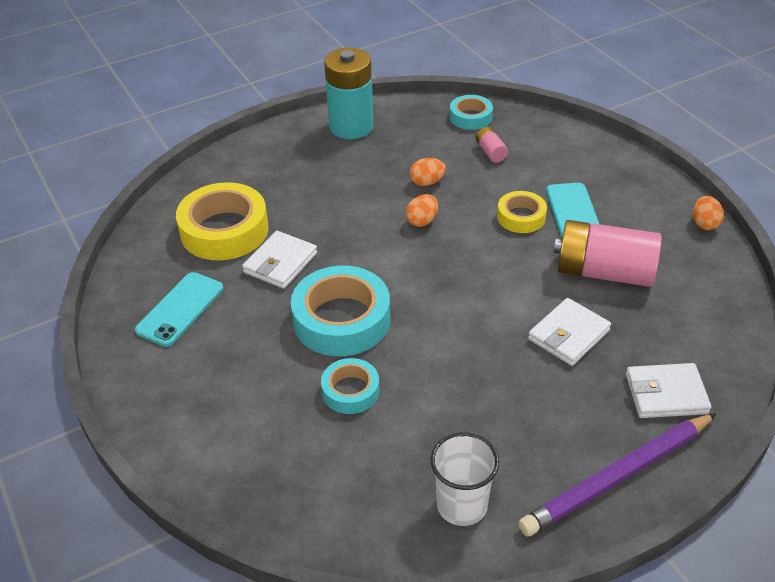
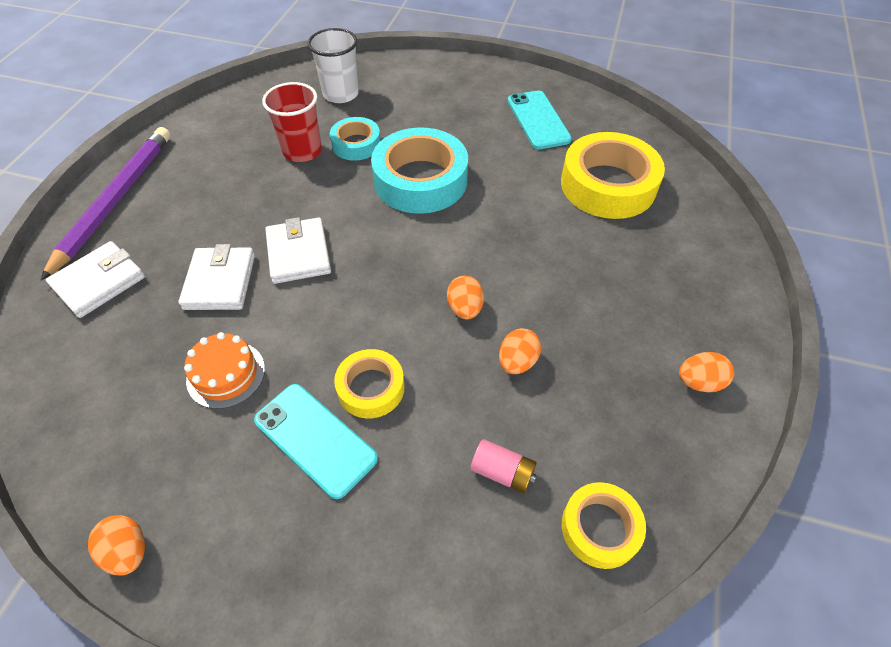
camera: 135 degrees right, 10 degrees up
white wallet [242,231,317,289] -> white wallet moved to [265,217,331,284]
turquoise battery [324,48,373,139] -> orange egg [679,352,734,392]
white cup [430,432,499,526] -> white cup moved to [308,28,359,103]
turquoise tape [450,95,493,130] -> yellow tape [562,482,646,569]
pink battery [554,220,662,287] -> orange cake [184,332,265,409]
none -> red cup [262,82,322,162]

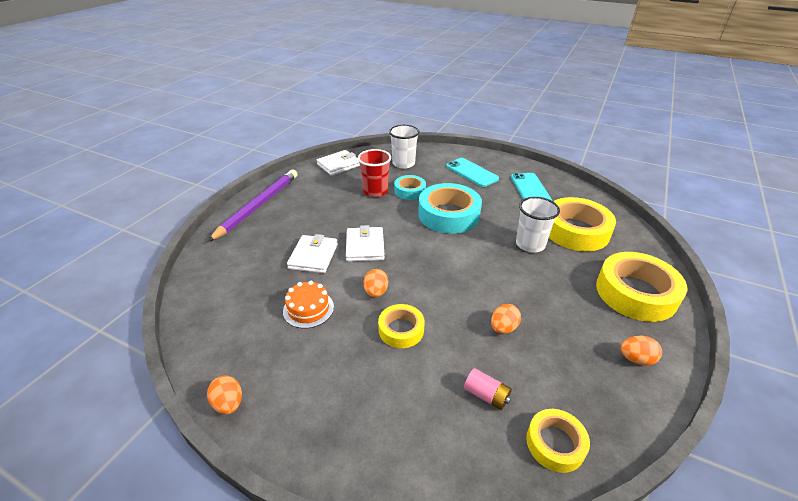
camera: 10 degrees right, 15 degrees down
white wallet [46,241,145,318] -> white wallet moved to [317,150,360,176]
turquoise phone [254,384,378,499] -> turquoise phone moved to [446,158,499,187]
orange egg [447,276,484,319] -> orange egg moved to [363,269,388,297]
none -> white cup [516,197,560,252]
none -> yellow tape [596,252,687,322]

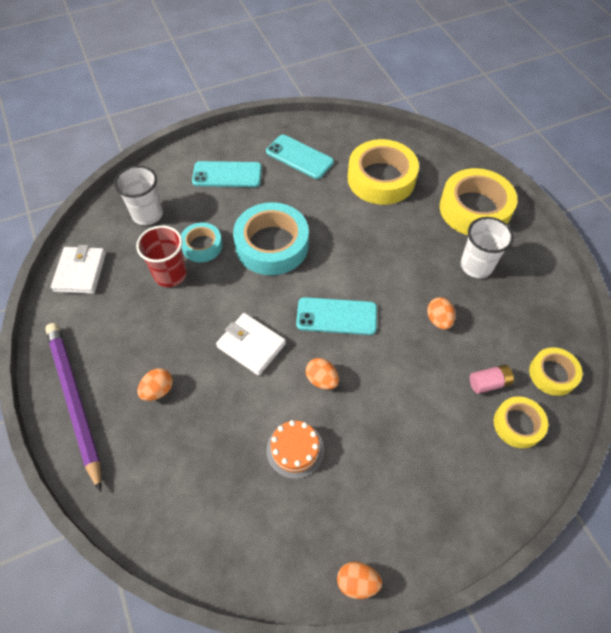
camera: 50 degrees left, 20 degrees up
white wallet [287,234,338,273] -> none
yellow tape [378,304,425,348] -> yellow tape moved to [494,396,548,448]
white cup [516,197,560,252] -> white cup moved to [461,217,514,278]
orange egg [621,336,662,365] -> orange egg moved to [137,368,173,401]
none -> turquoise phone [296,297,377,335]

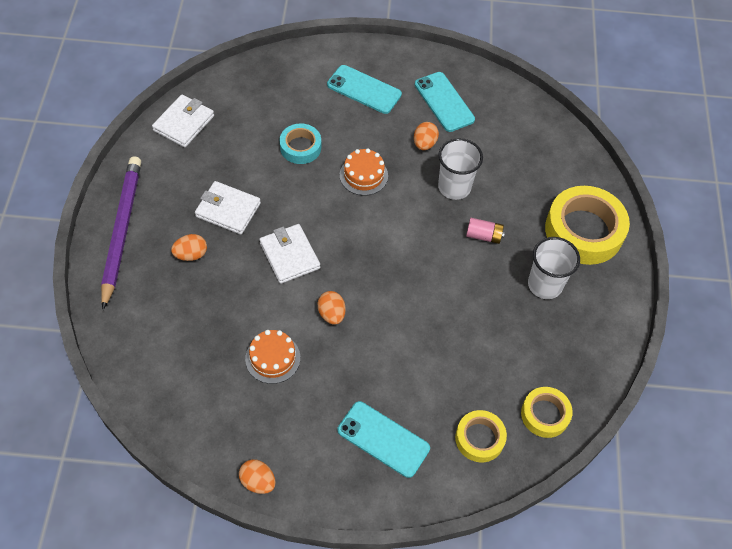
camera: 25 degrees right, 0 degrees up
white cup [114,165,163,225] -> white cup moved to [438,138,483,200]
red cup [136,226,187,287] -> none
turquoise tape [233,202,309,275] -> orange cake [340,148,388,196]
turquoise phone [296,297,377,335] -> turquoise phone moved to [338,401,430,478]
yellow tape [348,139,419,205] -> none
orange egg [427,297,455,330] -> orange egg moved to [414,122,439,150]
pink battery [470,365,514,394] -> pink battery moved to [466,218,505,244]
none -> white wallet [195,181,261,235]

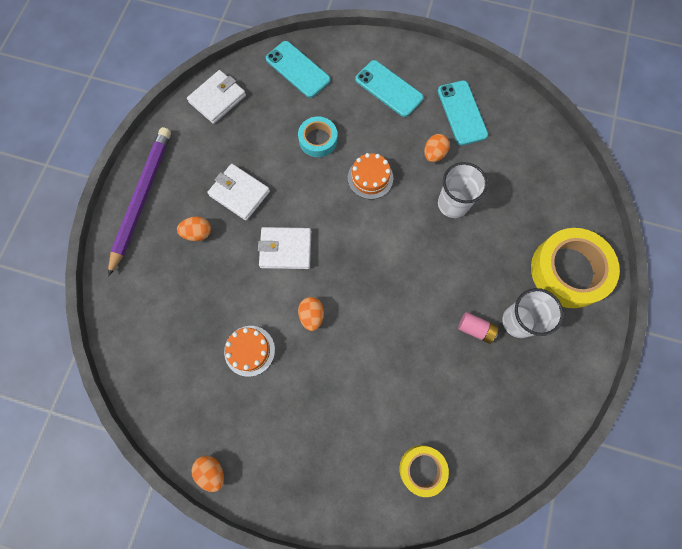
camera: 15 degrees right, 15 degrees up
white wallet [259,224,320,284] -> white wallet turned 75 degrees counterclockwise [258,227,311,269]
turquoise phone [338,401,430,478] -> turquoise phone moved to [266,41,330,98]
pink battery [466,218,505,244] -> pink battery moved to [458,312,498,344]
yellow tape [521,387,573,438] -> none

